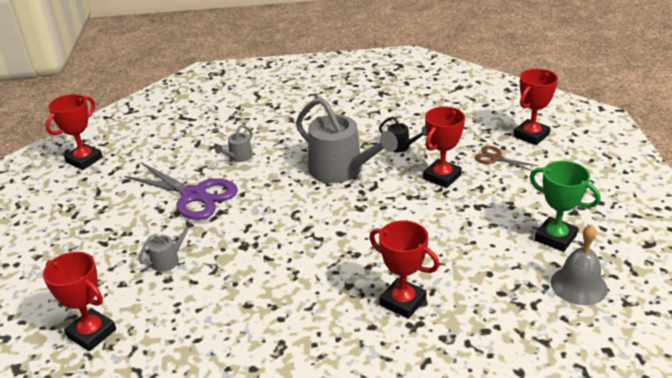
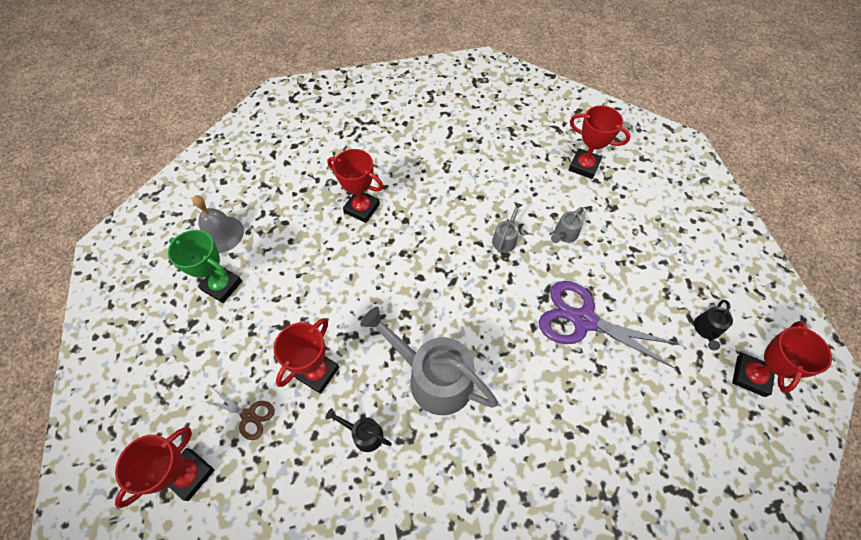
camera: 170 degrees right, 25 degrees up
grey watering can [215,125,253,162] -> grey watering can moved to [492,202,522,253]
none -> black watering can [694,300,733,350]

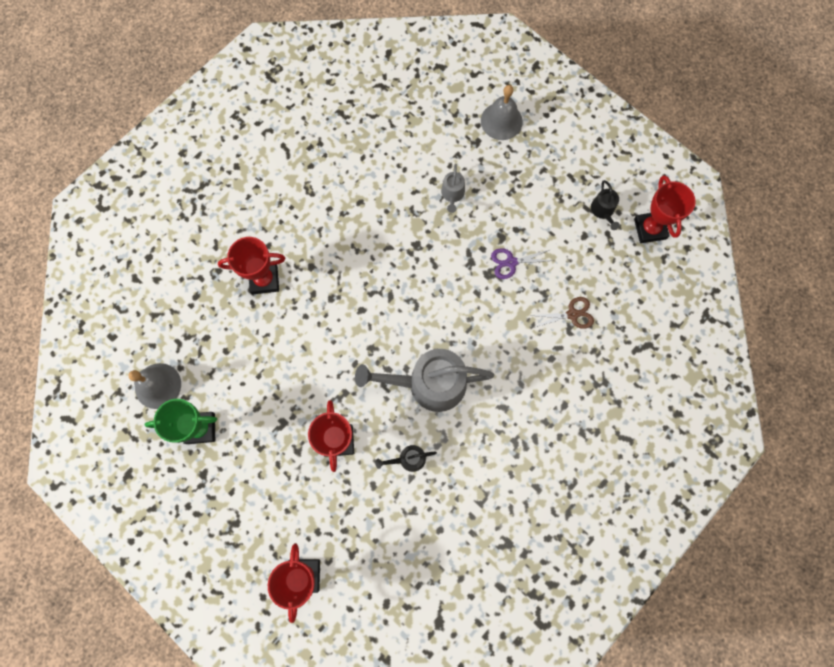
camera: 35 degrees left, 15 degrees up
brown scissors [204,387,275,440] -> brown scissors moved to [530,297,594,329]
grey watering can [492,202,522,253] -> none
purple scissors [539,281,678,368] -> purple scissors [491,248,554,279], size x0.51
red trophy [569,105,631,179] -> none
none -> grey bell [481,85,523,140]

